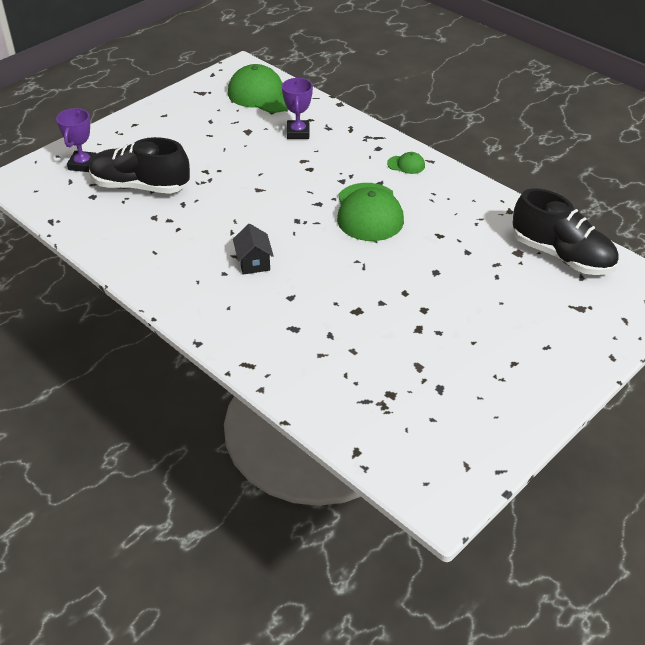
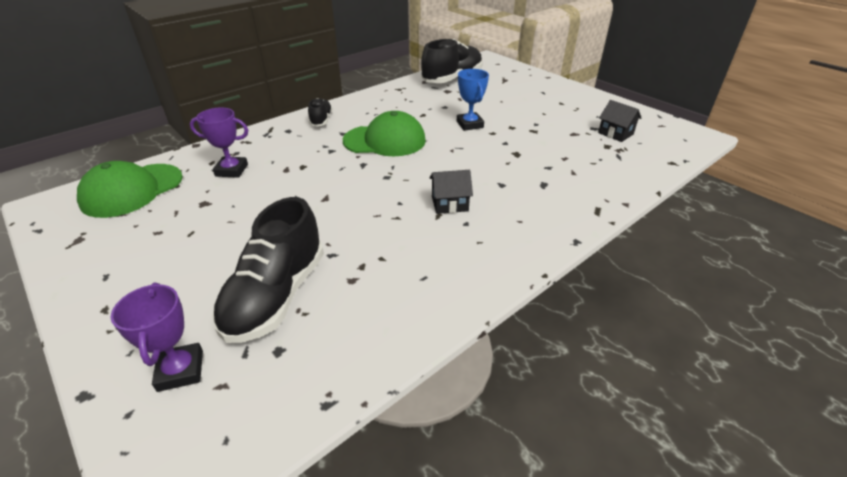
camera: 85 degrees left, 5 degrees down
purple trophy [56,108,97,172] -> purple trophy turned 60 degrees clockwise [111,282,203,392]
green cap [387,152,425,174] -> black shoe [308,98,333,126]
none -> blue trophy [457,69,489,131]
none -> black house [598,100,642,142]

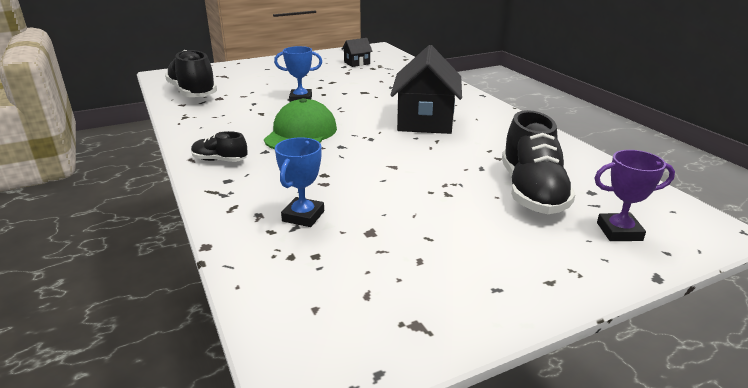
camera: 75 degrees left, 10 degrees down
green cap [77,161,183,218] -> none
purple trophy [190,108,248,178] -> blue trophy [275,137,324,227]
black shoe [212,197,324,343] -> black shoe turned 60 degrees clockwise [502,110,576,214]
black house [429,170,473,214] -> black house [391,45,462,134], size x2.13

